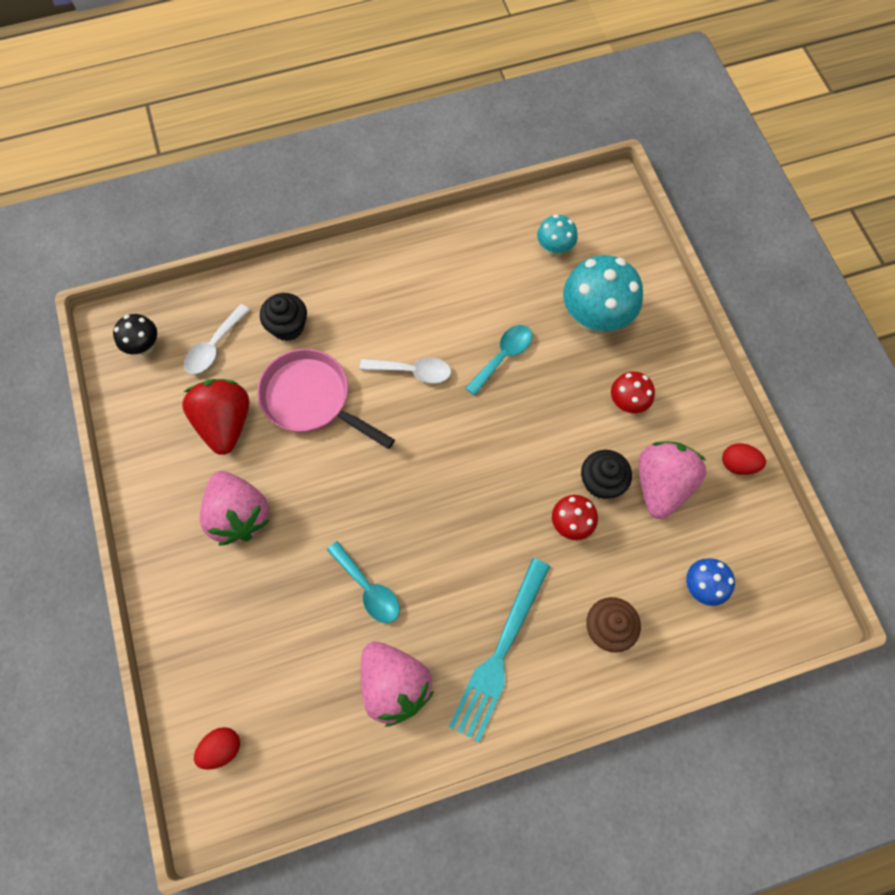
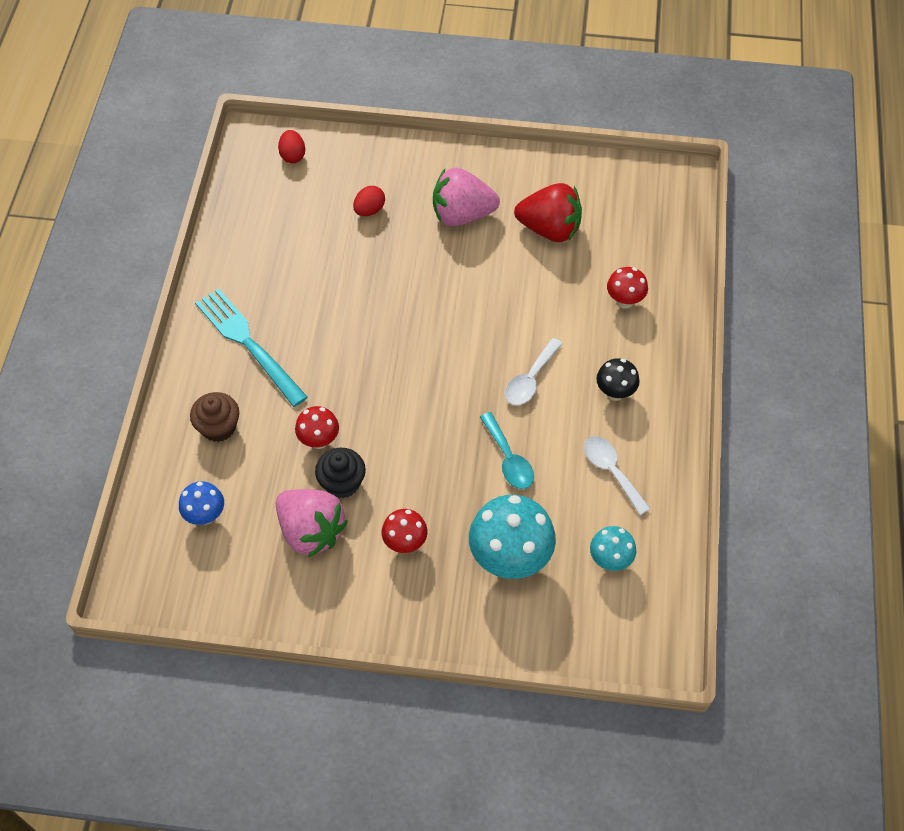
camera: 115 degrees right, 10 degrees down
black mushroom [113,314,157,355] -> black mushroom moved to [596,358,640,401]
white spoon [184,304,250,374] -> white spoon moved to [584,436,651,515]
pink pan [257,349,395,449] -> none
black cupcake [260,293,307,341] -> red mushroom [607,267,648,309]
turquoise spoon [327,541,400,623] -> none
pink strawberry [361,642,434,727] -> none
red egg [722,443,766,475] -> red egg moved to [353,186,385,216]

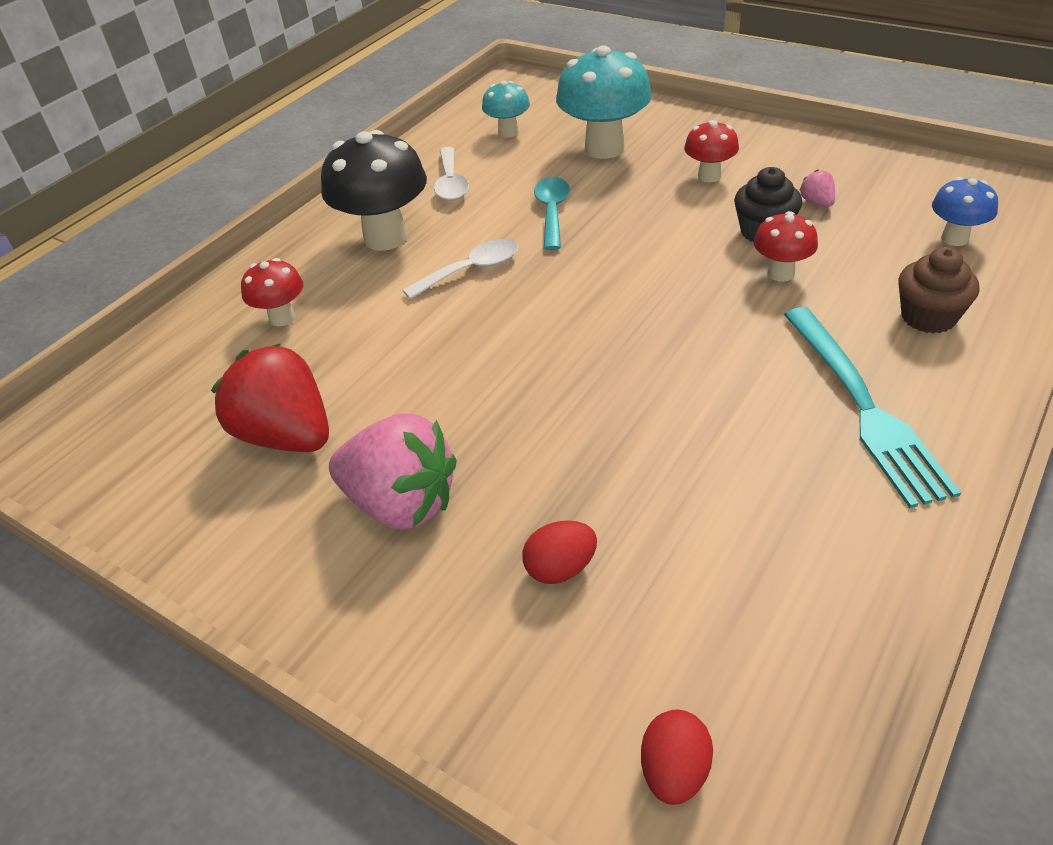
camera: 150 degrees left, 15 degrees down
pink strawberry [276,489,348,557] -> pink strawberry [799,170,835,207], size x0.41
black mushroom [596,358,640,401] -> black mushroom [321,130,427,251], size x1.85

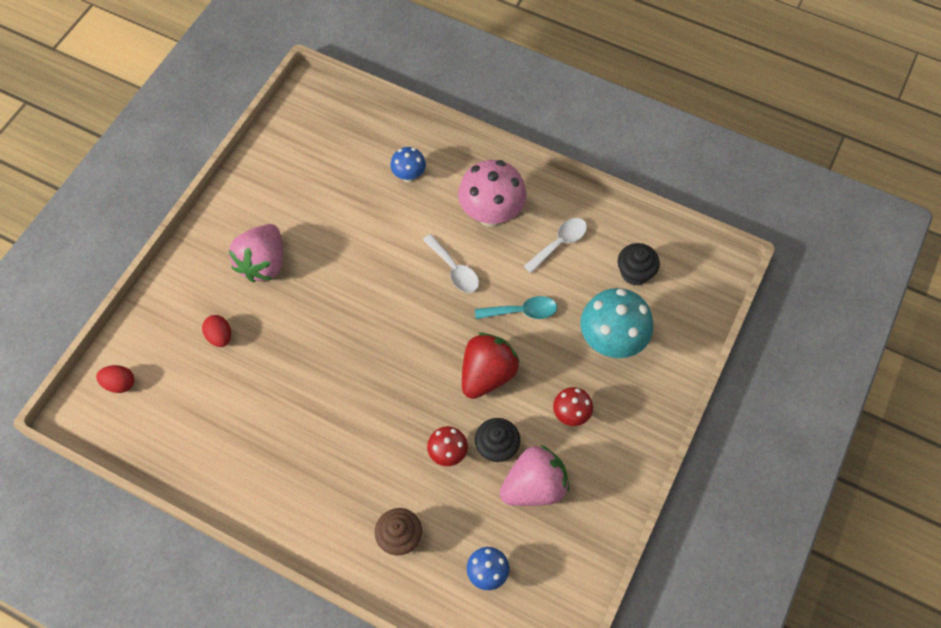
camera: 80 degrees right, 20 degrees up
red strawberry [211,343,329,452] -> red strawberry moved to [462,333,520,399]
red mushroom [241,258,303,326] -> blue mushroom [390,147,426,183]
black mushroom [321,130,427,251] -> pink mushroom [458,160,527,227]
white spoon [434,147,469,201] -> white spoon turned 150 degrees clockwise [524,218,587,273]
turquoise mushroom [482,81,530,138] -> black cupcake [618,243,660,286]
turquoise fork [784,307,961,508] -> none
pink strawberry [799,170,835,207] -> pink strawberry [500,445,569,506], size x2.42

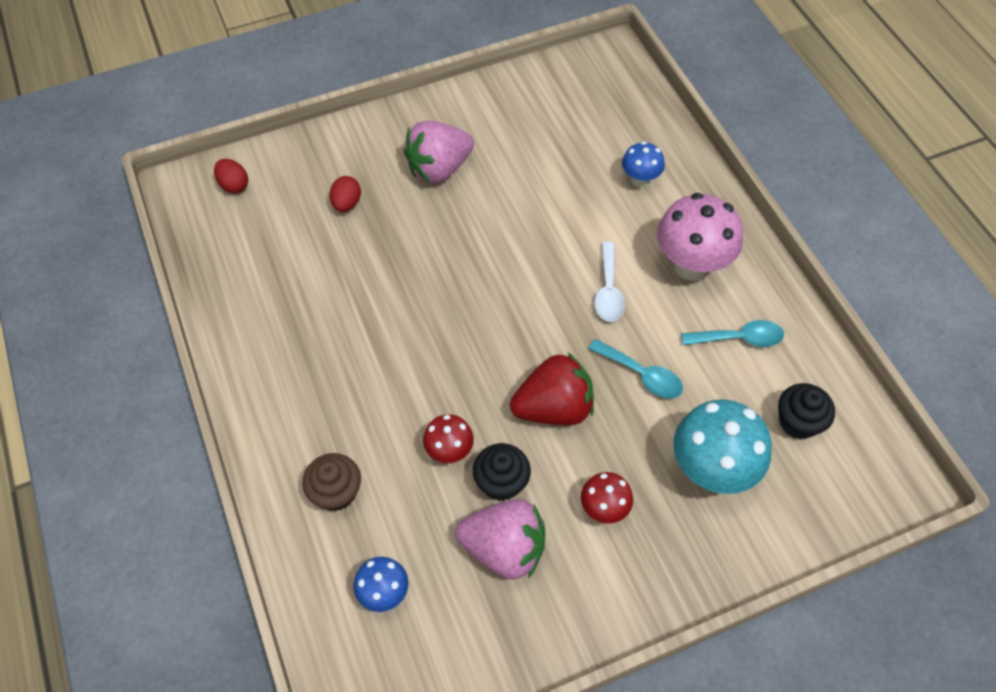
camera: 40 degrees right, 5 degrees down
white spoon [524,218,587,273] -> turquoise spoon [681,320,784,347]

